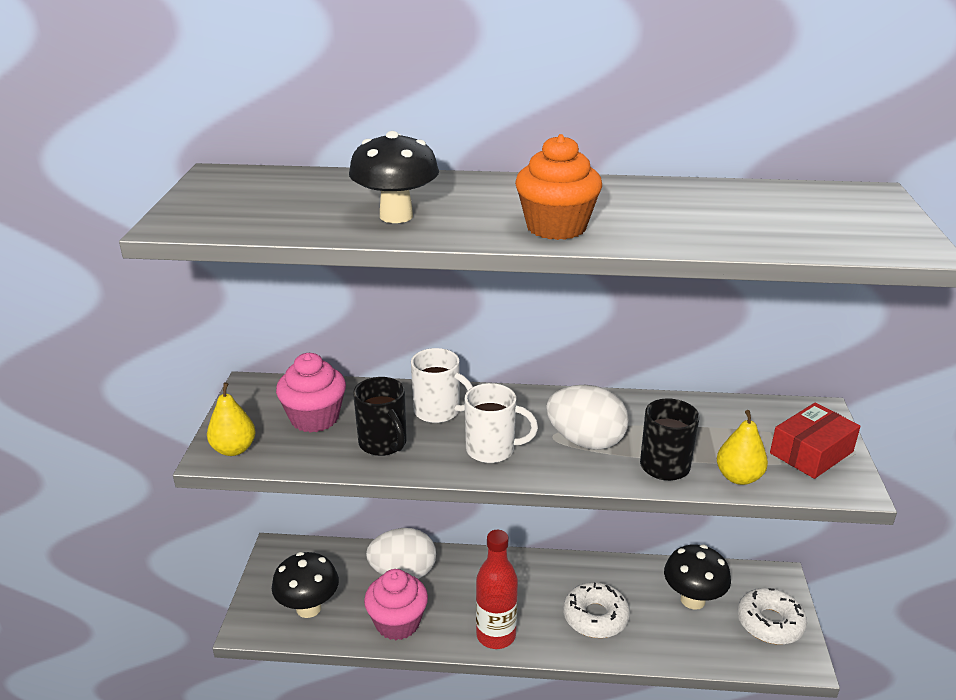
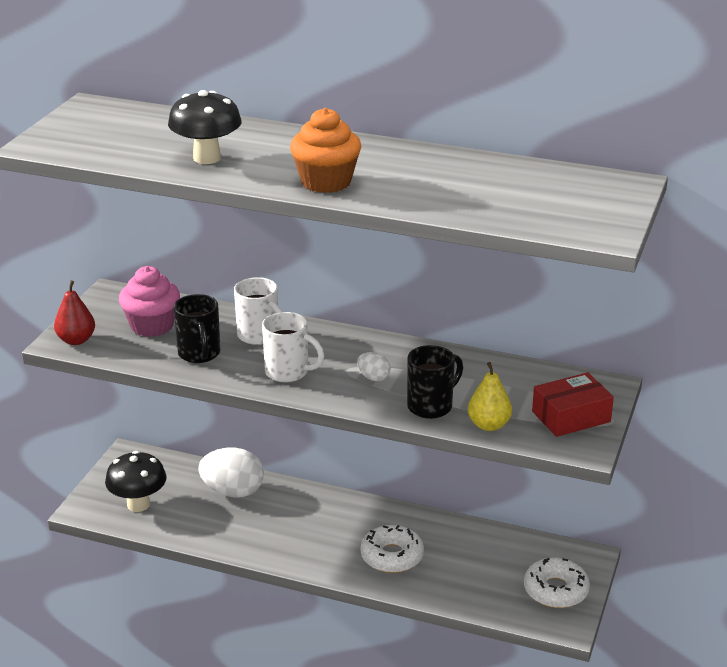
camera: 15 degrees right, 0 degrees up
yellow pear [207,383,256,456] -> red pear [54,281,95,345]
pink cupcake [364,569,428,640] -> none
red bottle [476,530,518,649] -> none
white egg [546,385,629,450] -> white egg [357,352,391,381], size x0.49
black mushroom [664,544,731,610] -> none

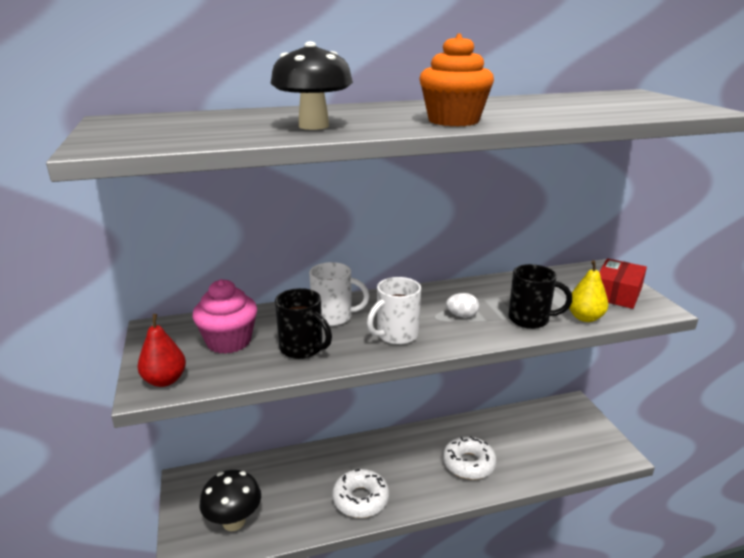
camera: 35 degrees left, 5 degrees down
white egg [198,448,264,498] -> none
white mug [262,312,324,382] -> white mug turned 150 degrees clockwise [367,277,421,345]
black mug [407,345,463,419] -> black mug turned 90 degrees clockwise [508,264,572,329]
white donut [524,558,590,608] -> white donut moved to [332,469,389,518]

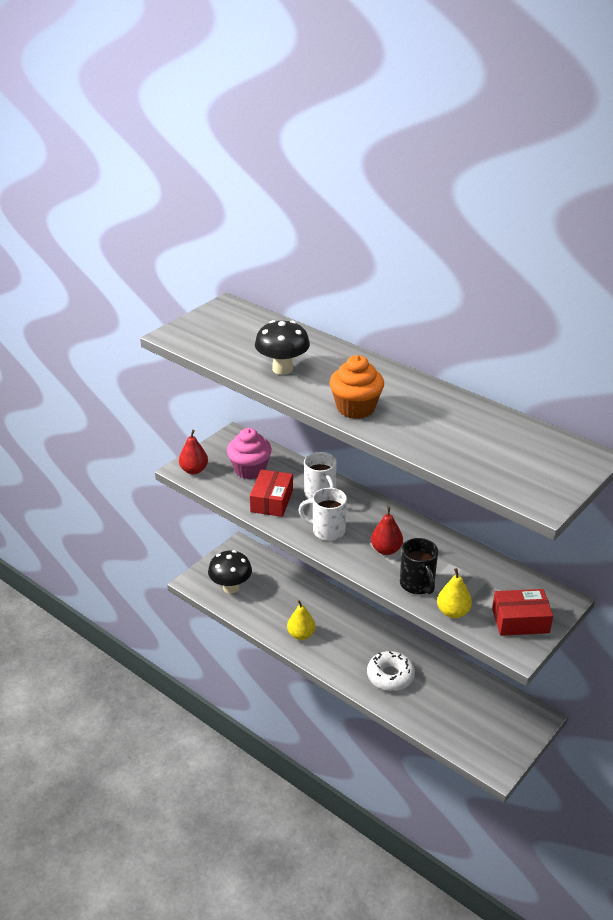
camera: 55 degrees right, 10 degrees up
black mug [275,288,332,359] -> red box [250,469,293,517]
white donut [332,469,389,518] -> yellow pear [287,600,315,640]
white egg [446,293,479,318] -> red pear [371,507,403,555]

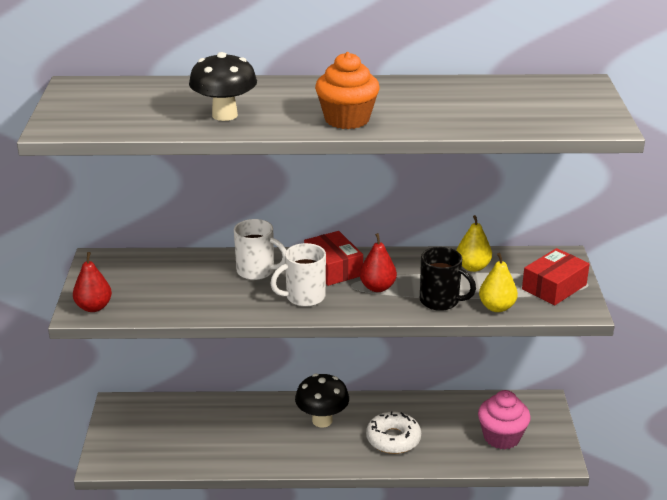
camera: 40 degrees left, 5 degrees down
black mushroom [208,550,252,594] -> black mushroom moved to [295,373,349,427]
pink cupcake [227,428,272,479] -> pink cupcake moved to [478,390,531,449]
red box [250,469,293,517] -> red box moved to [304,231,363,286]
yellow pear [287,600,315,640] -> yellow pear moved to [456,215,492,272]

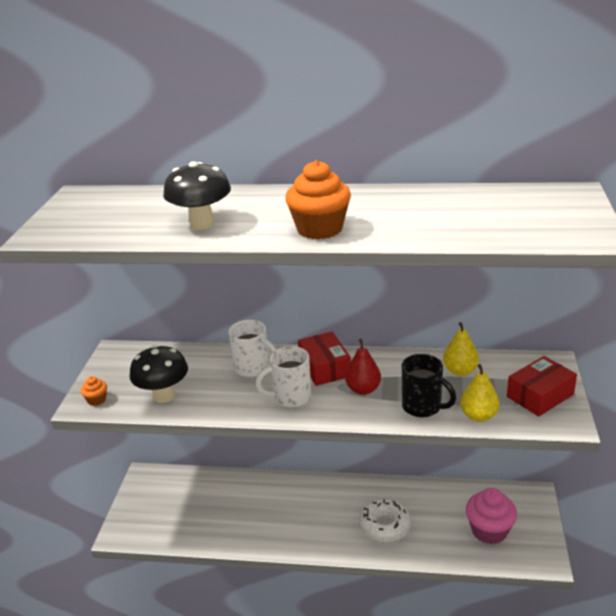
camera: 10 degrees right, 0 degrees up
red pear [73,252,112,312] -> orange cupcake [81,376,107,406]
black mushroom [295,373,349,427] -> black mushroom moved to [130,345,188,403]

